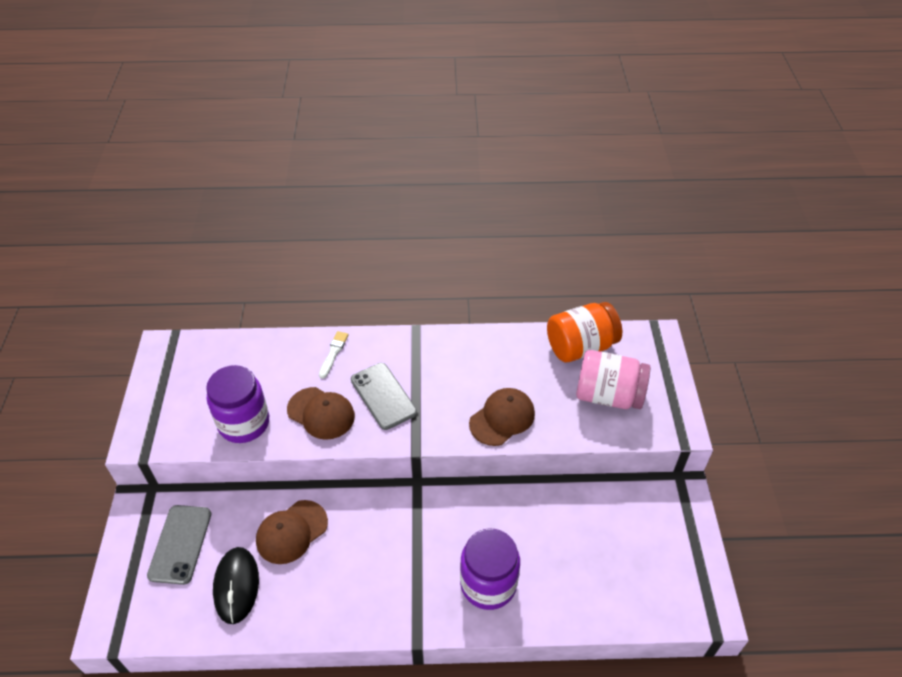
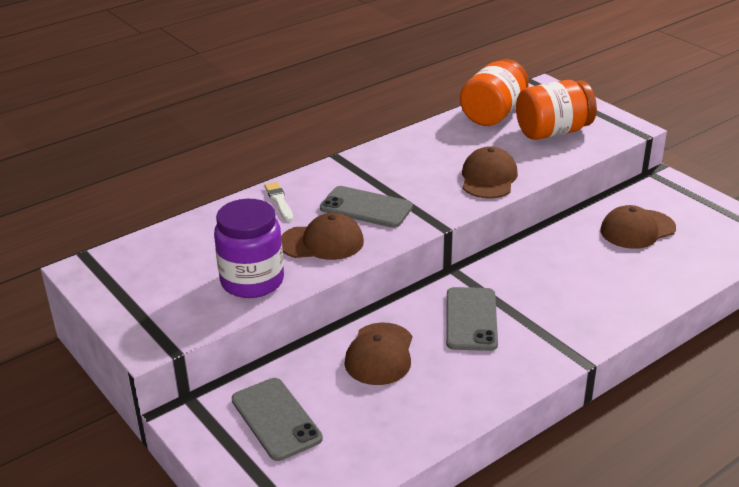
camera: 35 degrees left, 15 degrees down
black mouse [213,547,259,624] -> none
purple jar [460,529,520,610] -> none
pink jar [576,350,650,409] -> orange jar [516,80,597,140]
none -> grey phone [446,287,498,351]
none -> brown cap [600,205,676,249]

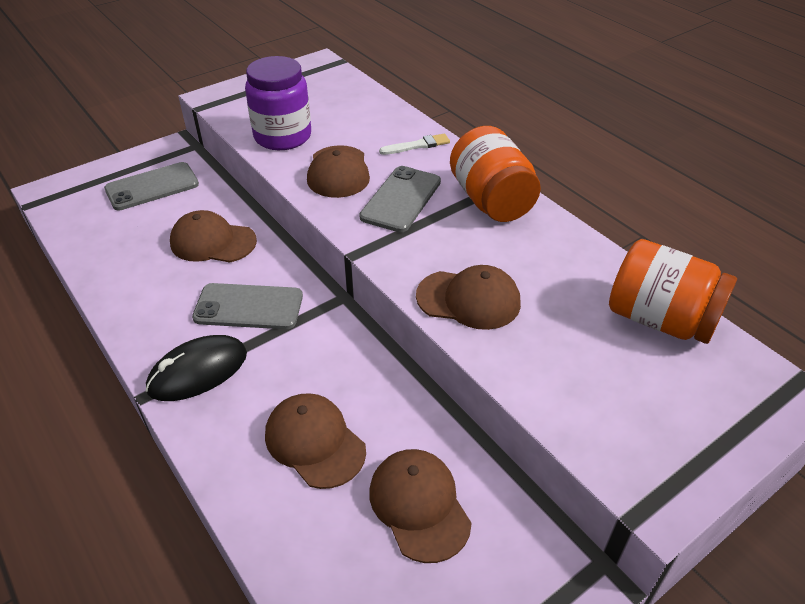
camera: 90 degrees right, 10 degrees up
orange jar [516,80,597,140] -> orange jar moved to [450,126,541,222]
none -> black mouse [146,335,247,401]
none -> brown cap [265,393,366,489]

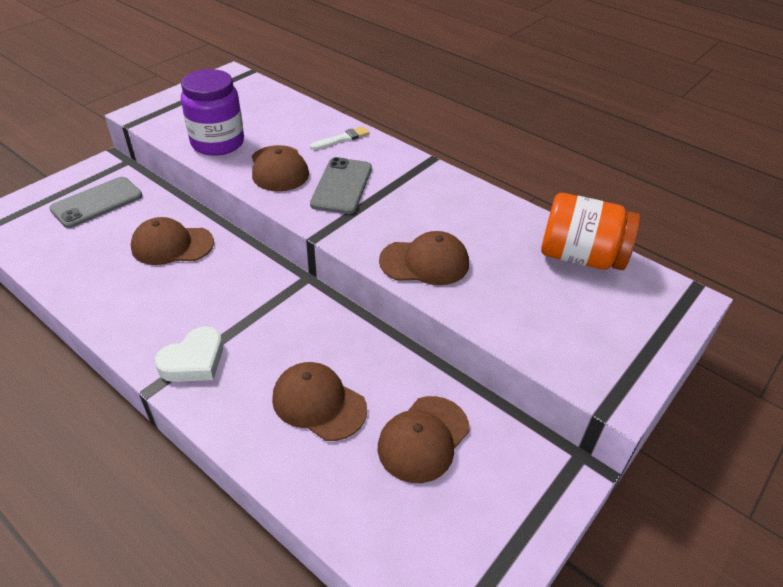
camera: 15 degrees left, 0 degrees up
black mouse [146,335,247,401] -> white heart [155,326,223,382]
grey phone [192,283,303,329] -> none
brown cap [369,449,472,563] -> brown cap turned 105 degrees counterclockwise [378,396,470,483]
orange jar [450,126,541,222] -> none

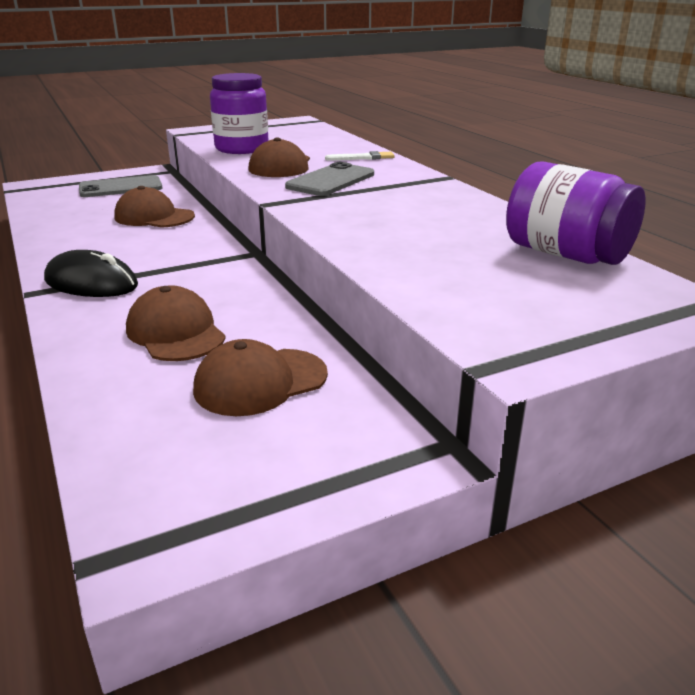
camera: 25 degrees right, 15 degrees down
white heart [155,326,223,382] -> black mouse [44,250,138,297]
brown cap [379,231,469,285] -> none
orange jar [541,193,640,270] -> purple jar [506,161,645,265]

